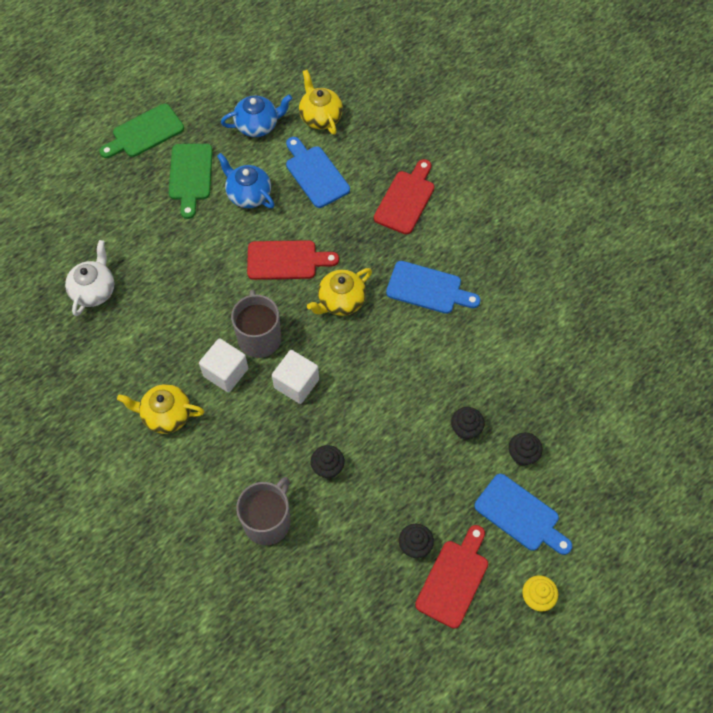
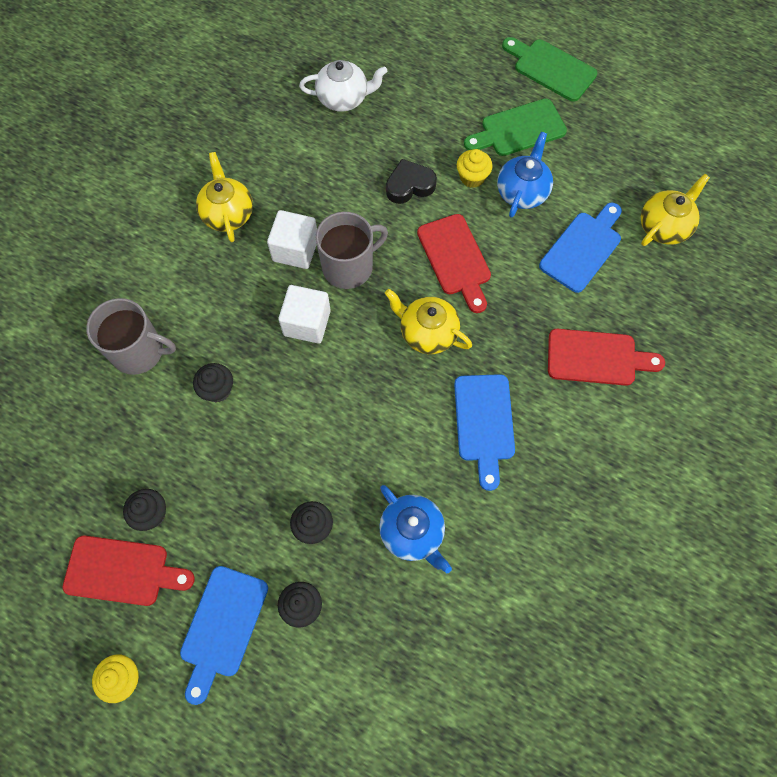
camera: 70 degrees right, 5 degrees up
blue teapot [221,95,292,137] -> blue teapot moved to [379,485,452,573]
none -> black heart [386,159,437,204]
none -> yellow cupcake [457,149,492,188]

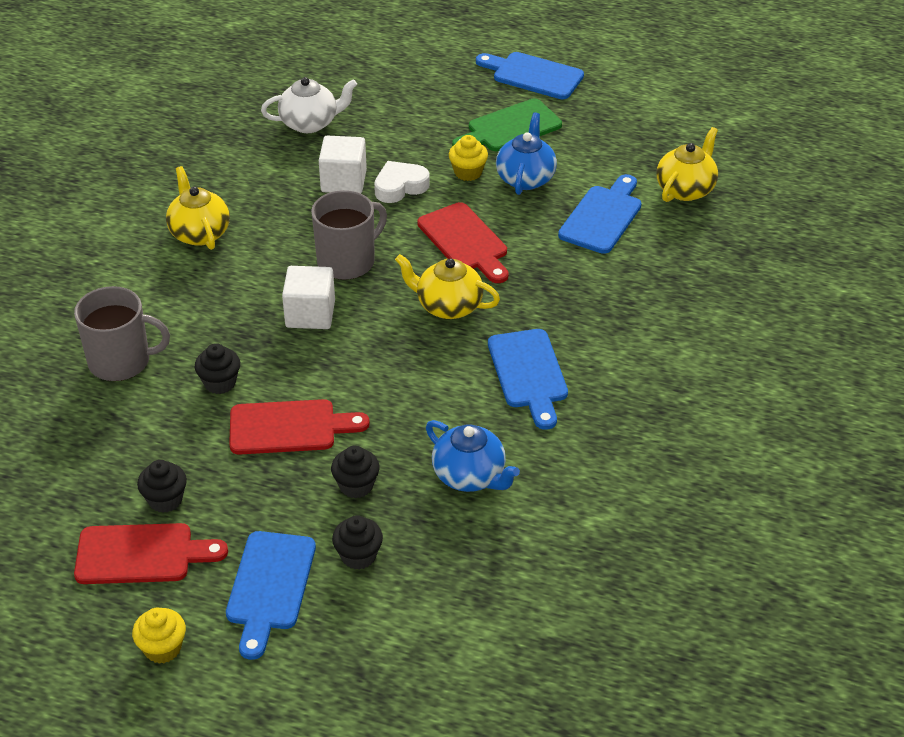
camera: 10 degrees left, 25 degrees down
white cube [267,210,317,269] -> white cube moved to [319,136,367,194]
black heart [386,159,437,204] -> white heart [374,161,430,203]
green cutting board [502,37,597,102] -> blue cutting board [476,52,584,99]
red cutting board [548,329,665,386] -> red cutting board moved to [229,399,370,455]

